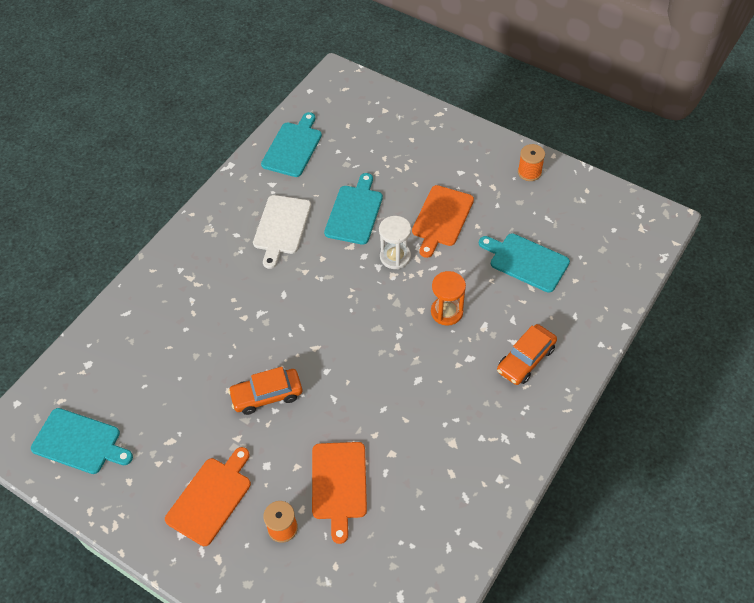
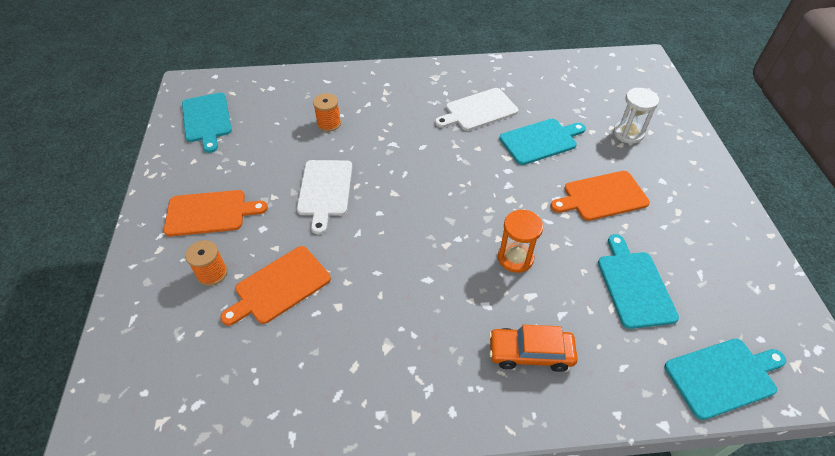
camera: 50 degrees right, 5 degrees down
orange car [228,367,302,415] -> white cutting board [297,160,352,234]
turquoise cutting board [261,112,322,177] -> turquoise cutting board moved to [665,339,786,420]
white hourglass [379,216,411,269] -> white hourglass moved to [614,88,659,144]
orange spool [518,144,545,181] -> orange spool moved to [313,93,341,132]

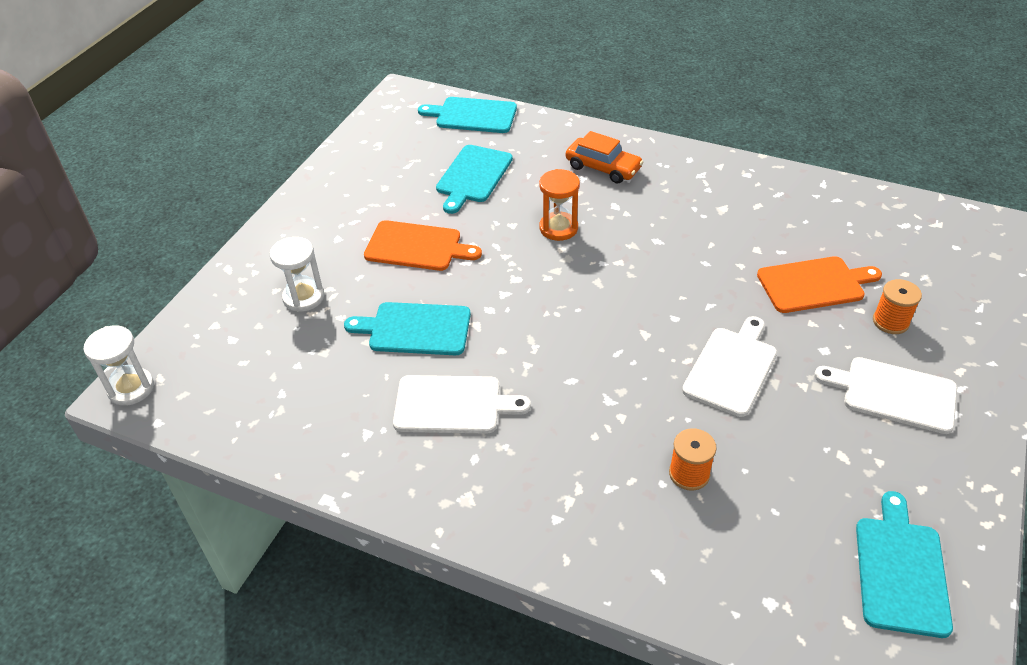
camera: 150 degrees left, 5 degrees down
orange cutting board [164,190,268,237] -> white cutting board [814,357,957,434]
none -> white hourglass [83,326,154,406]

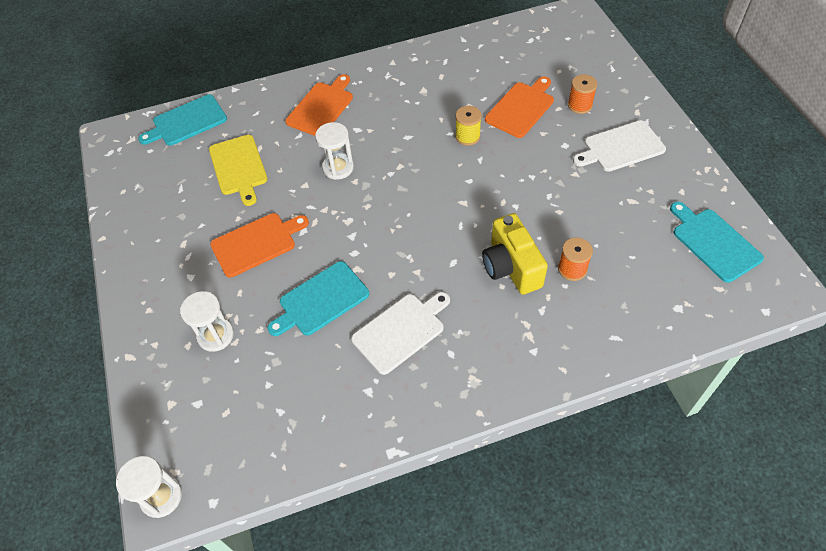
camera: 40 degrees left, 10 degrees up
turquoise cutting board [436,145,513,214] -> yellow cutting board [209,135,268,206]
orange hourglass [539,169,580,241] -> white hourglass [315,122,354,180]
orange car [566,131,643,183] -> orange cutting board [285,74,353,136]
white cutting board [682,316,777,417] -> none
none -> yellow spool [455,106,482,146]
none -> yellow camera [482,213,548,295]

